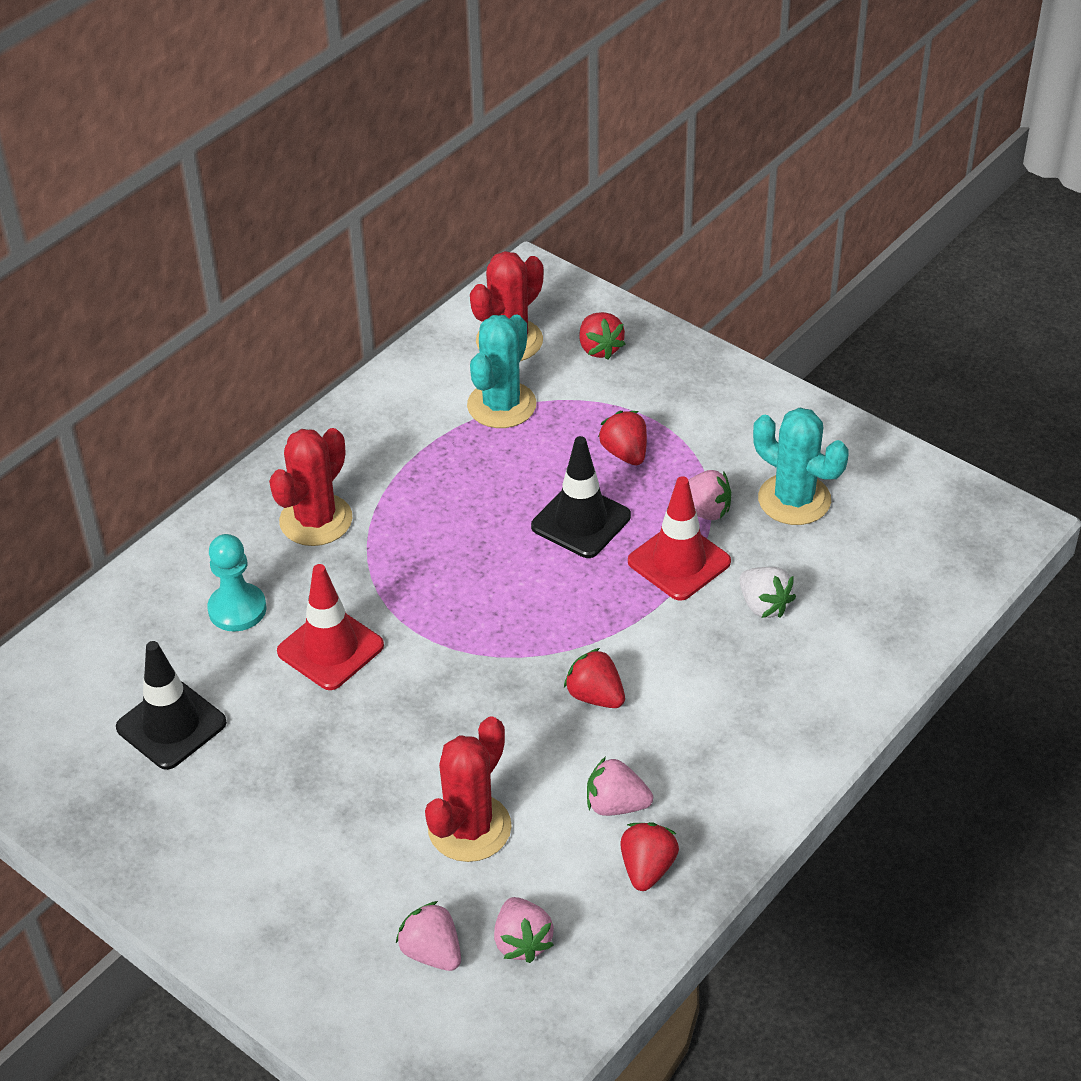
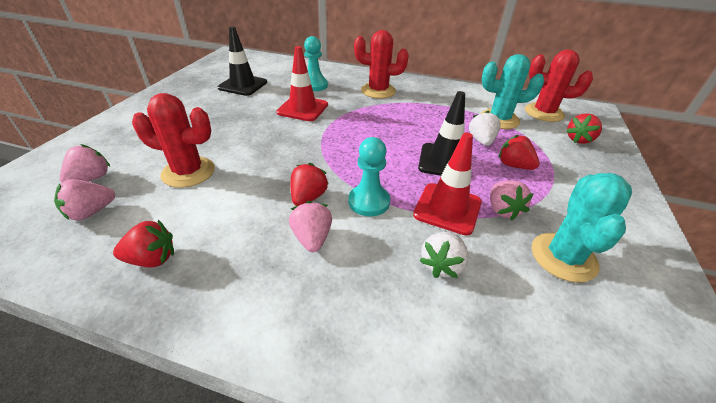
camera: 65 degrees right, 5 degrees down
pink strawberry [587,757,653,816] -> pink strawberry moved to [289,201,332,252]
red strawberry [598,411,647,465] -> red strawberry turned 90 degrees counterclockwise [499,135,540,170]
none -> turquoise pawn [348,137,390,217]
none -> white strawberry [469,111,501,146]

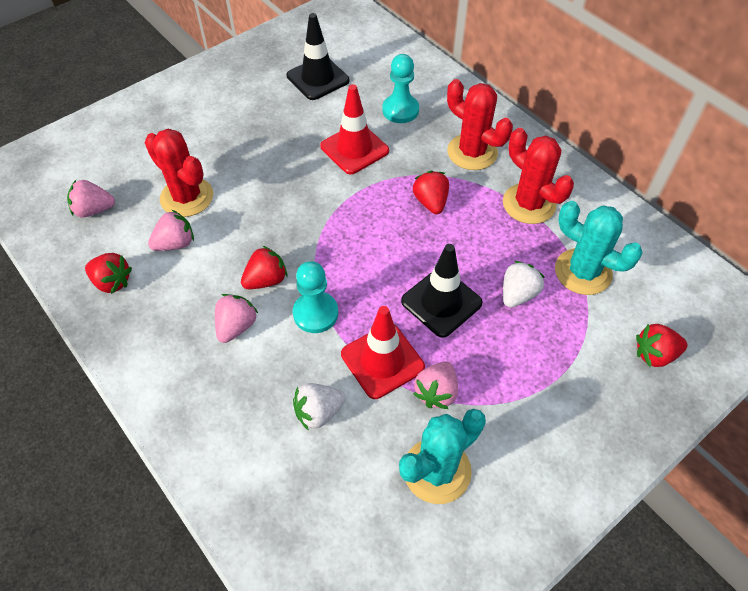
camera: 35 degrees right, 15 degrees up
pink strawberry [60,144,110,183] -> pink strawberry moved to [148,210,194,251]
red strawberry [499,135,540,170] -> red strawberry moved to [413,171,449,214]
red cactus [525,50,593,122] -> red cactus moved to [503,128,574,224]

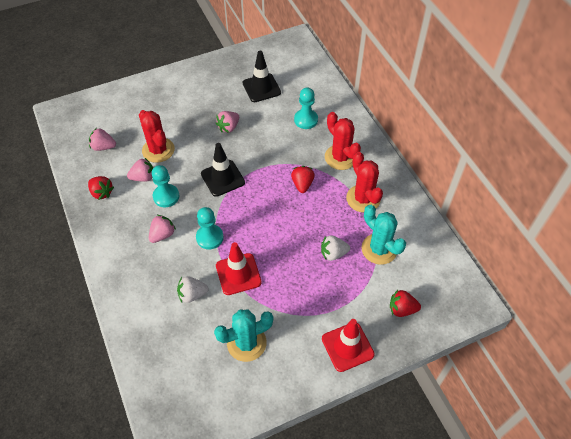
camera: 15 degrees right, 0 degrees up
red strawberry [241,246,287,289] -> none
red traffic cone [320,84,389,174] -> red traffic cone moved to [322,319,375,372]
black traffic cone [401,244,483,338] -> black traffic cone moved to [201,143,245,197]
pink strawberry [413,362,458,409] -> pink strawberry moved to [216,111,239,133]
white strawberry [503,261,545,308] -> white strawberry turned 150 degrees counterclockwise [321,235,350,261]
none -> turquoise pawn [152,165,179,207]

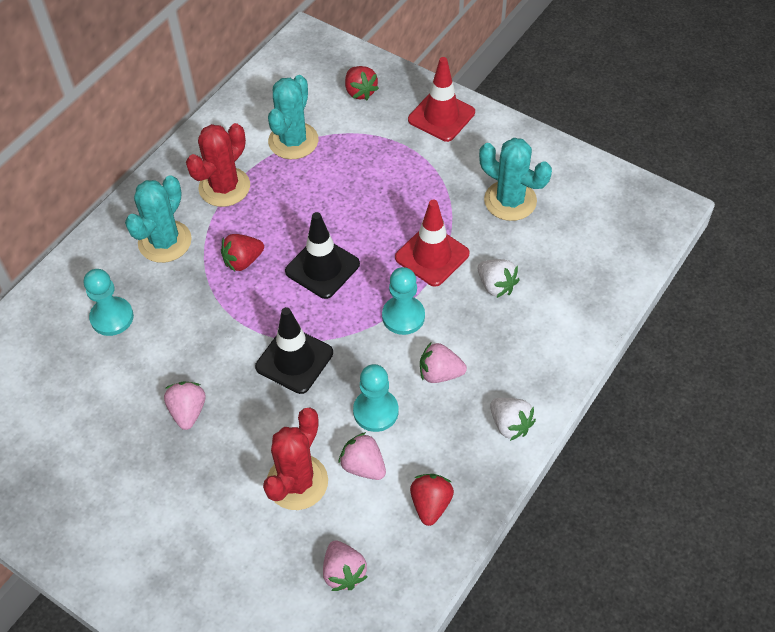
camera: 120 degrees left, 0 degrees up
pink strawberry [216,111,239,133] -> pink strawberry turned 105 degrees counterclockwise [164,382,205,430]
black traffic cone [243,51,281,102] -> black traffic cone moved to [285,212,360,299]
white strawberry [321,235,350,261] -> white strawberry moved to [490,398,536,441]
red cactus [325,112,361,170] -> turquoise cactus [125,175,192,263]

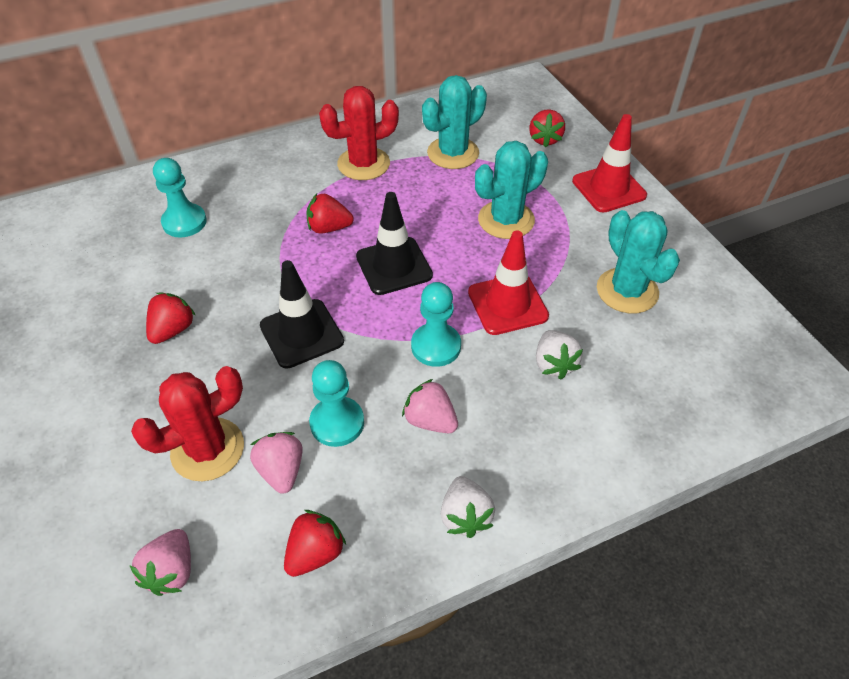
camera: 30 degrees right, 5 degrees down
turquoise cactus [125,175,192,263] -> turquoise cactus moved to [475,141,548,239]
pink strawberry [164,382,205,430] -> red strawberry [146,293,196,344]

